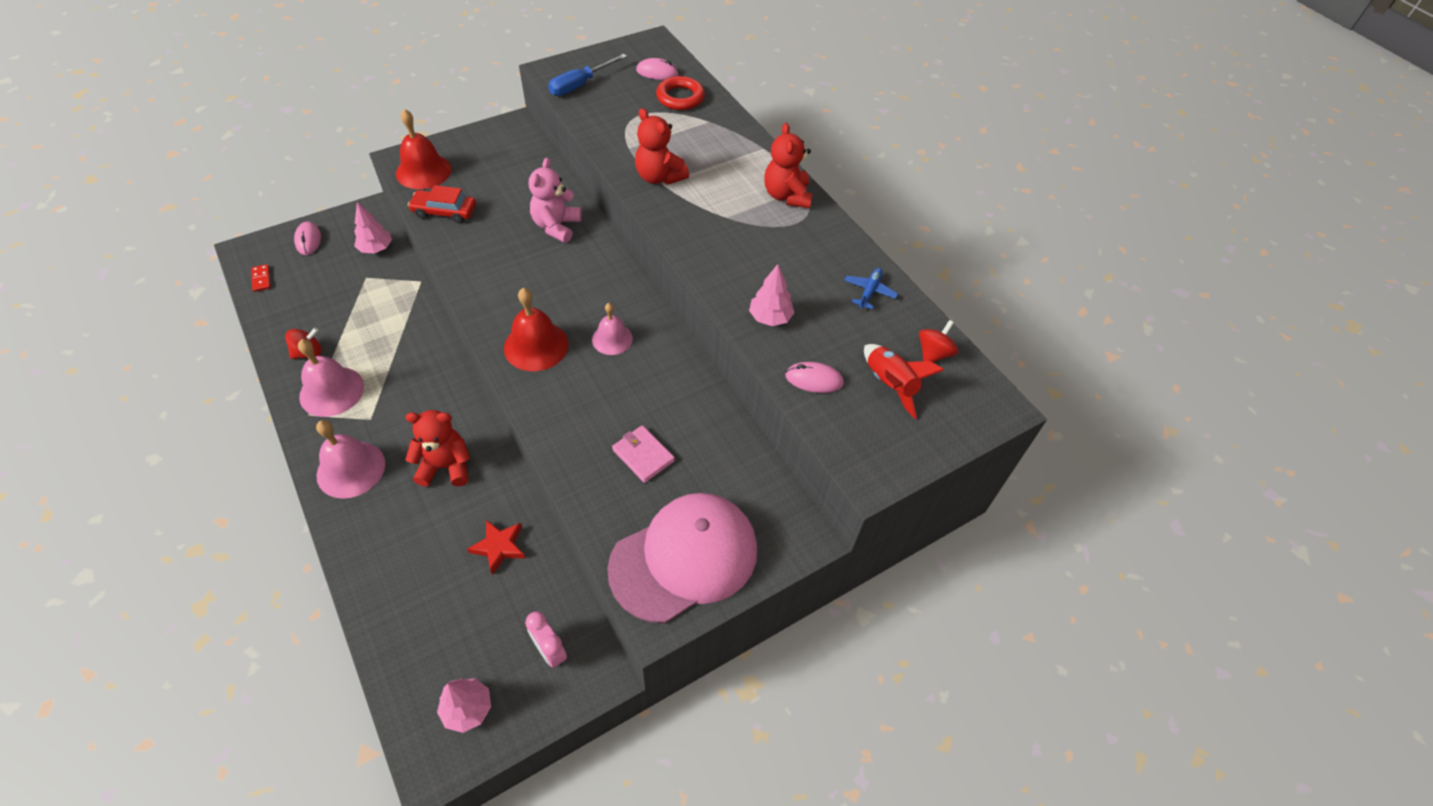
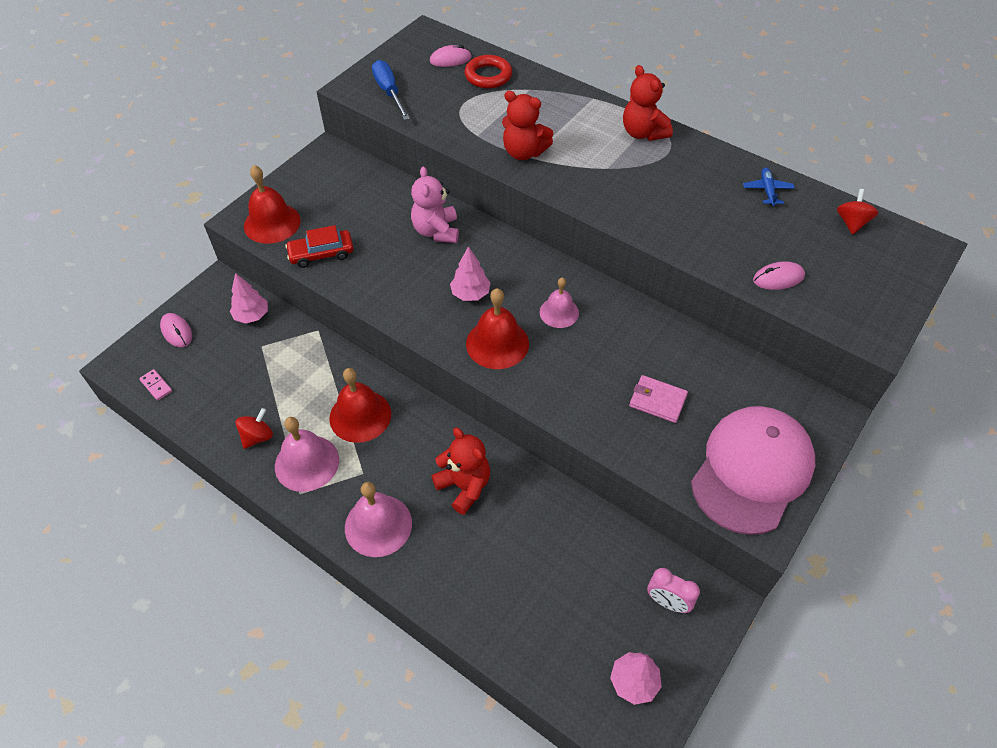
camera: 20 degrees left, 0 degrees up
red domino [251,264,271,292] -> pink domino [139,369,172,401]
red teddy bear [405,410,471,487] -> red teddy bear turned 75 degrees clockwise [431,428,490,515]
red star [467,520,525,575] -> none
blue screwdriver [548,54,627,96] -> blue screwdriver turned 135 degrees clockwise [372,60,410,120]
pink tree [749,264,795,326] -> pink tree moved to [450,246,491,301]
red rocket [864,344,944,419] -> none
none -> red bell [329,368,391,443]

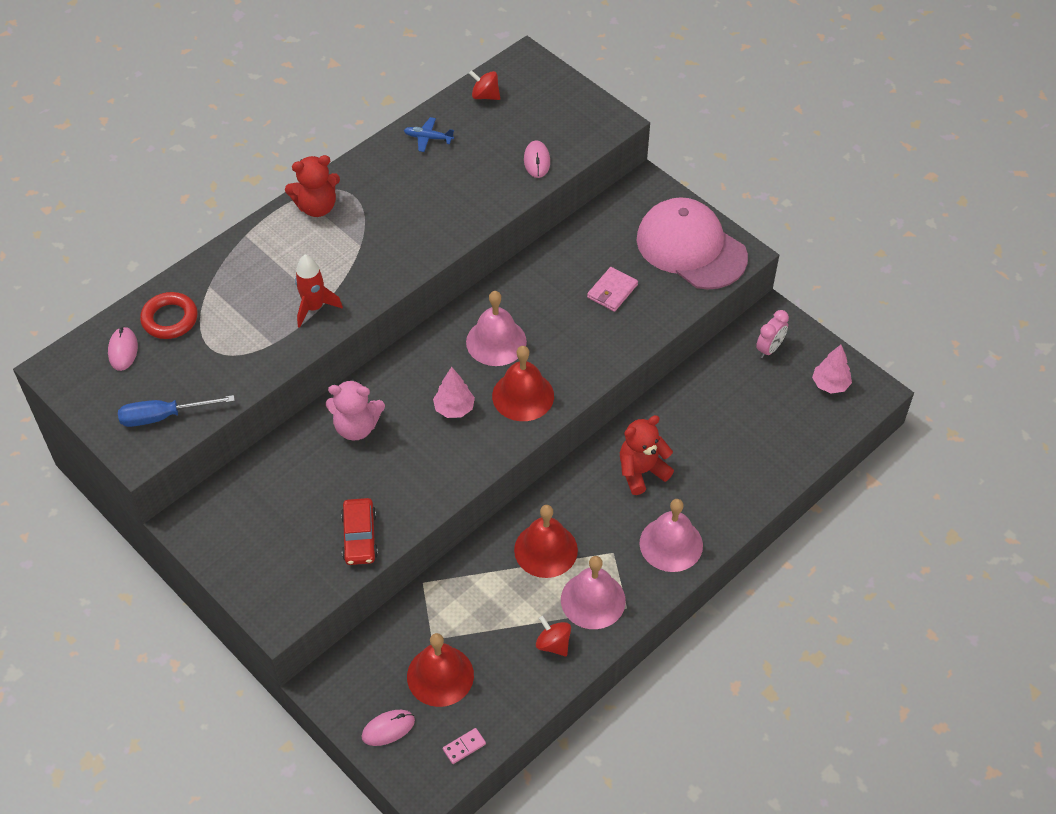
camera: 80 degrees left, 0 degrees up
pink tree [230,273,268,323] -> none
red bell [244,165,301,244] -> red bell moved to [407,633,474,707]
red teddy bear [502,91,554,160] -> red rocket [295,255,343,328]
pink bell [540,278,579,328] -> pink bell [466,291,527,366], size x1.56

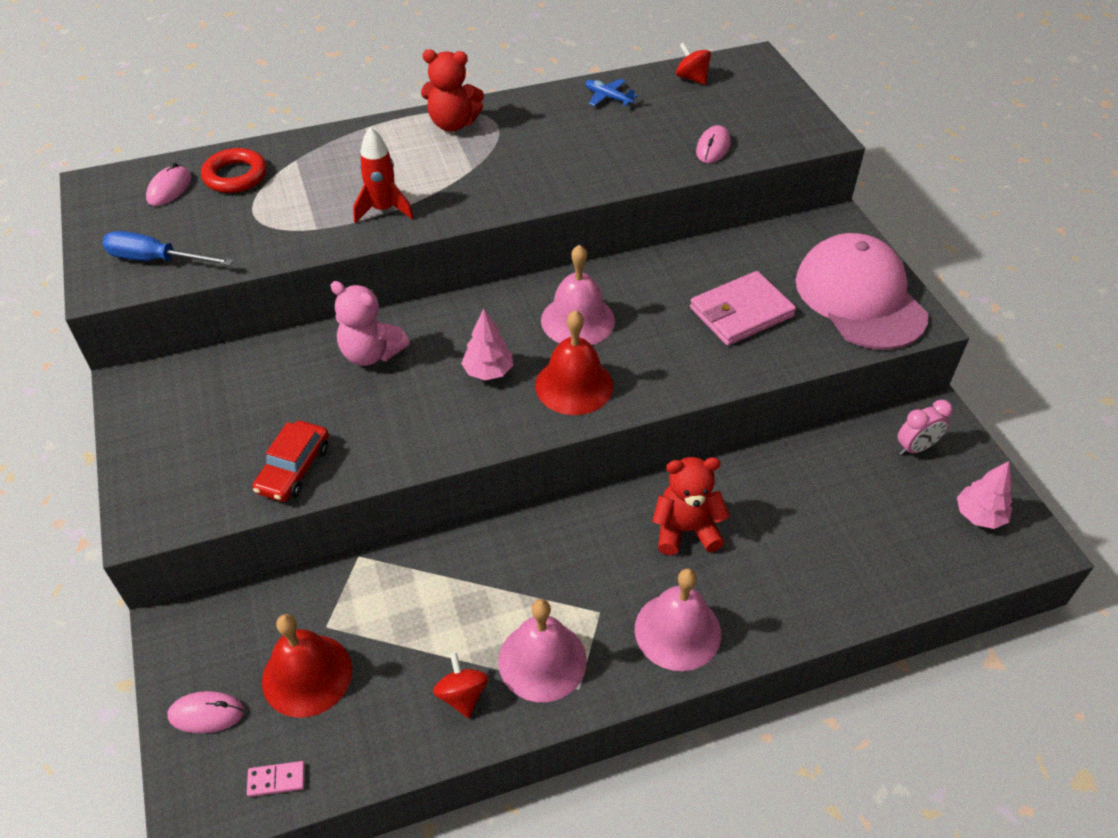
camera: 25 degrees right, 5 degrees down
red bell [514,505,578,578] -> none
pink wallet [587,267,638,312] -> pink wallet [690,271,796,346], size x1.55

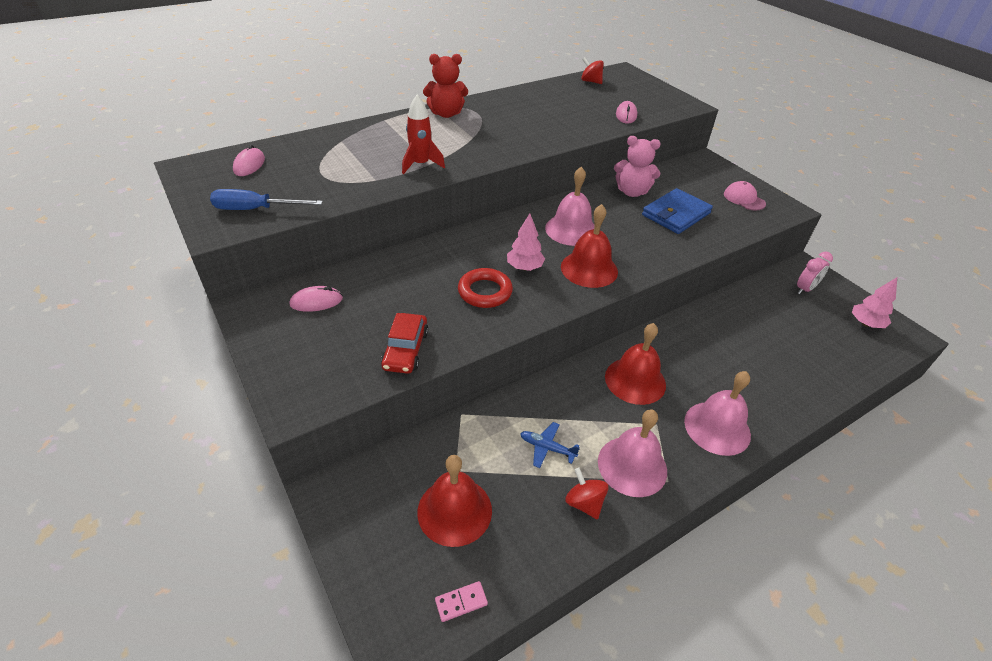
camera: 15 degrees left, 5 degrees down
pink mouse [168,691,244,733] -> pink mouse moved to [289,286,343,312]
red ring [201,148,267,193] -> red ring moved to [458,268,513,308]
pink teddy bear [330,281,410,366] -> pink teddy bear moved to [614,136,661,197]
blue plane [585,79,638,106] -> blue plane moved to [520,422,580,468]
red teddy bear [652,457,730,555] -> none
pink wallet [690,271,796,346] -> blue wallet [642,188,713,234]
pink cap [795,233,928,350] -> pink cap [724,181,766,211], size x0.43
none -> red bell [605,323,666,405]

